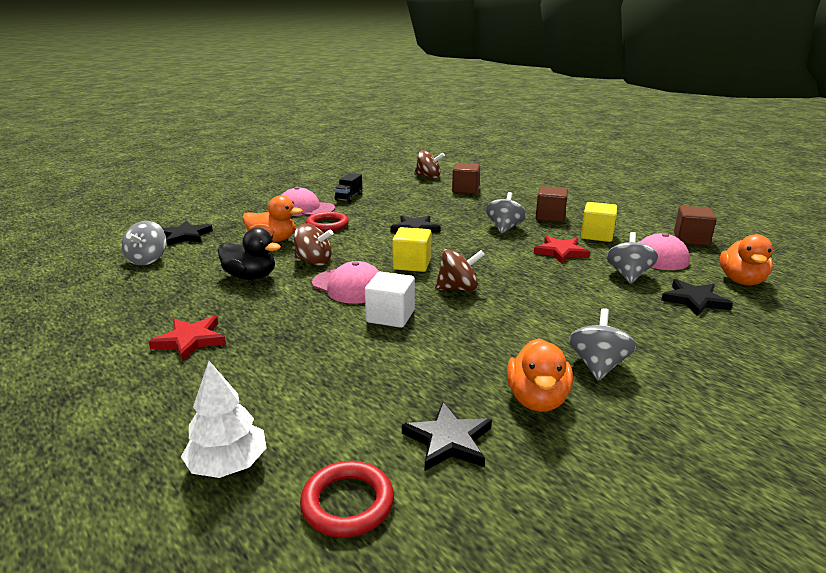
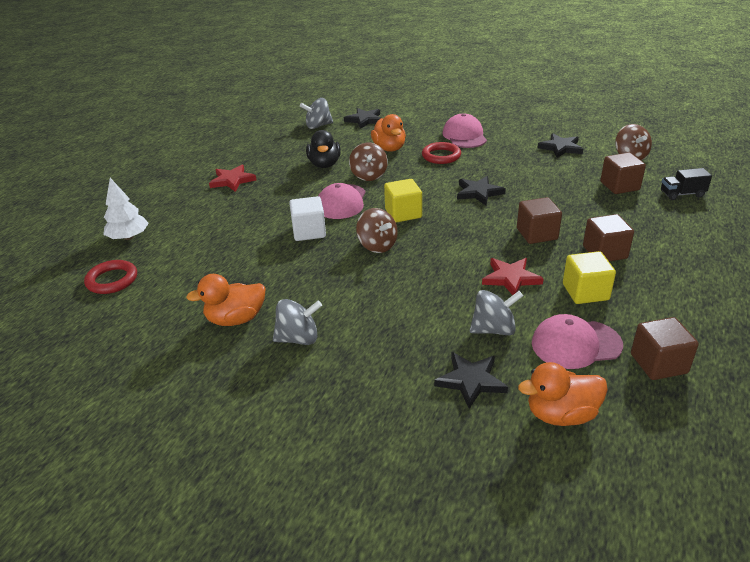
camera: 65 degrees right, 10 degrees up
black truck [334,173,362,202] -> black truck moved to [661,168,712,200]
black star [402,402,492,471] -> black star moved to [537,133,583,158]
grey spinning top [486,192,527,234] -> brown cube [517,197,562,244]

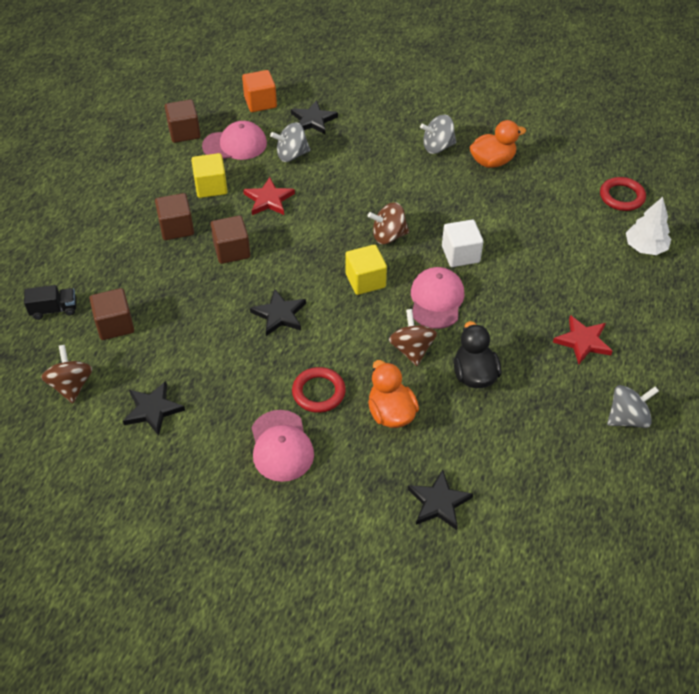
camera: 175 degrees right, 15 degrees up
grey spinning top [300,98,333,129] -> grey spinning top moved to [607,385,659,428]
brown spinning top [356,208,398,253] -> brown spinning top turned 60 degrees counterclockwise [368,202,409,244]
orange duck [518,362,608,426] -> orange cube [242,70,277,112]

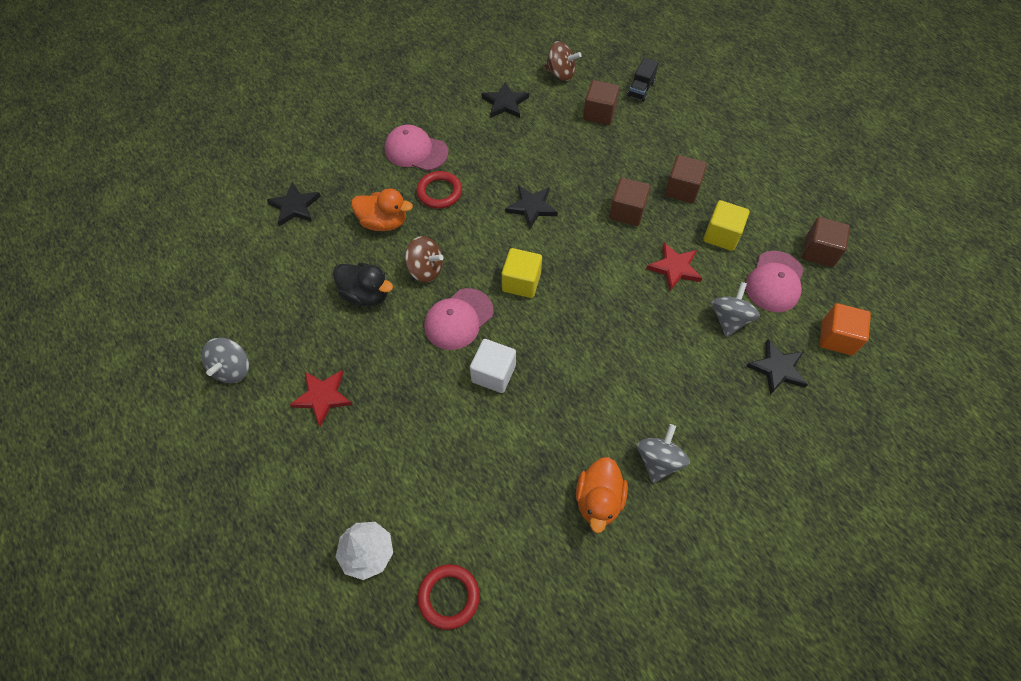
camera: 125 degrees right, 10 degrees up
brown spinning top [368,202,409,244] -> none
pink cap [411,267,465,329] -> pink cap turned 90 degrees clockwise [424,288,494,350]

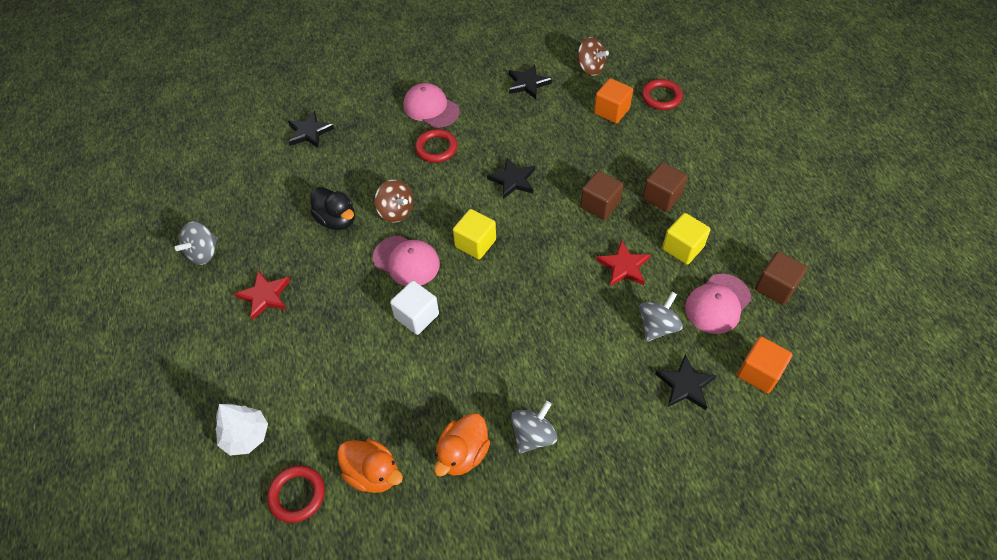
camera: 20 degrees right, 5 degrees down
orange duck [351,188,413,231] -> orange duck moved to [337,439,403,493]
pink cap [424,288,494,350] -> pink cap turned 120 degrees counterclockwise [373,236,440,286]
brown cube [583,80,620,125] -> orange cube [594,78,633,123]
black truck [627,58,659,101] -> red ring [642,79,683,110]

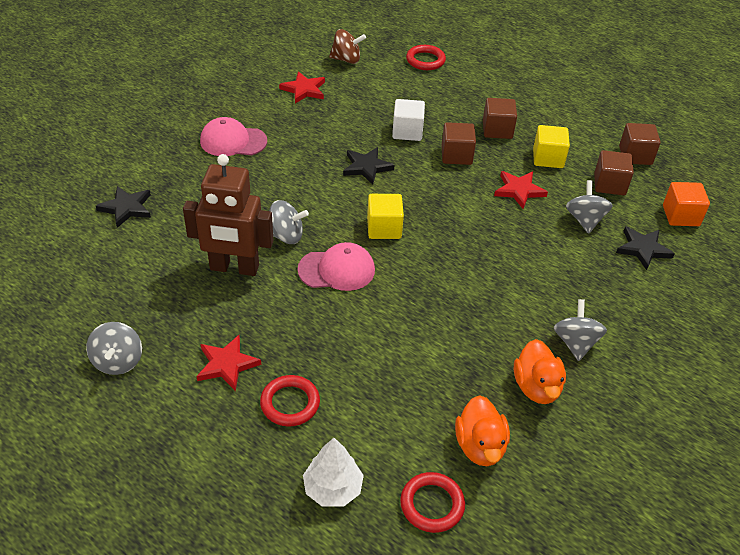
camera: 40 degrees left, 10 degrees down
black duck [310,187,355,230] -> brown robot [183,154,273,276]
orange duck [337,439,403,493] -> orange duck turned 90 degrees clockwise [455,395,510,466]
brown spinning top [374,180,413,223] -> grey spinning top [269,200,309,244]
white cube [390,281,439,335] -> white cube moved to [392,99,425,141]
red ring [415,129,457,163] -> red ring moved to [260,375,320,426]
black star [509,64,552,99] -> red star [279,71,325,103]
orange cube [594,78,633,123] -> none
pink cap [685,274,751,334] -> brown cube [594,150,634,195]

